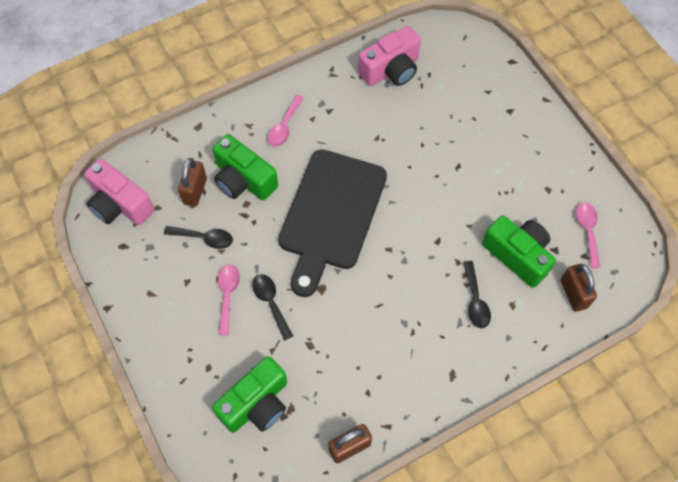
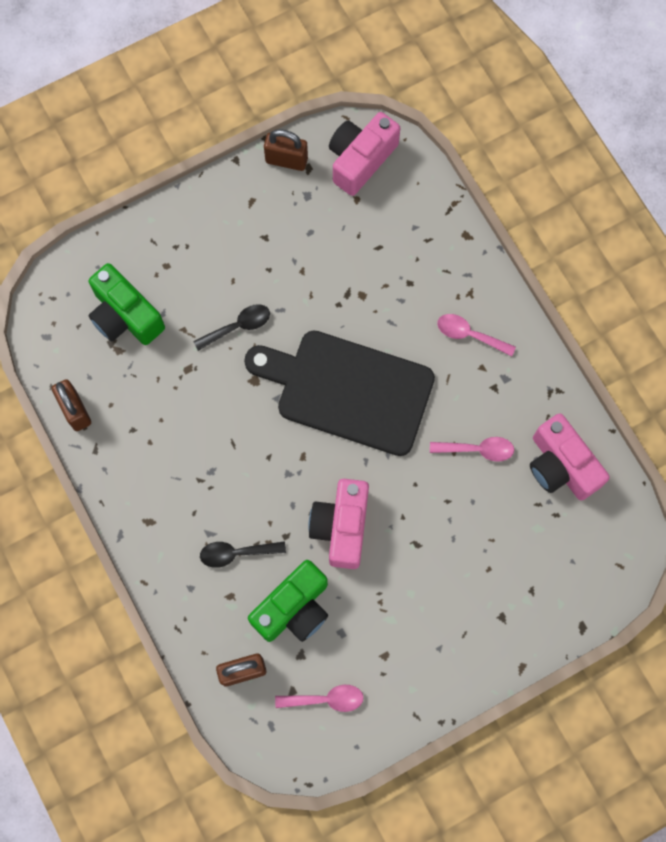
camera: 90 degrees right, 10 degrees up
black spoon [164,226,233,249] -> none
brown padlock [178,158,207,207] -> brown padlock moved to [264,129,308,171]
green camera [212,134,278,201] -> none
pink spoon [218,265,240,335] -> pink spoon moved to [430,437,514,462]
none -> pink camera [308,479,369,569]

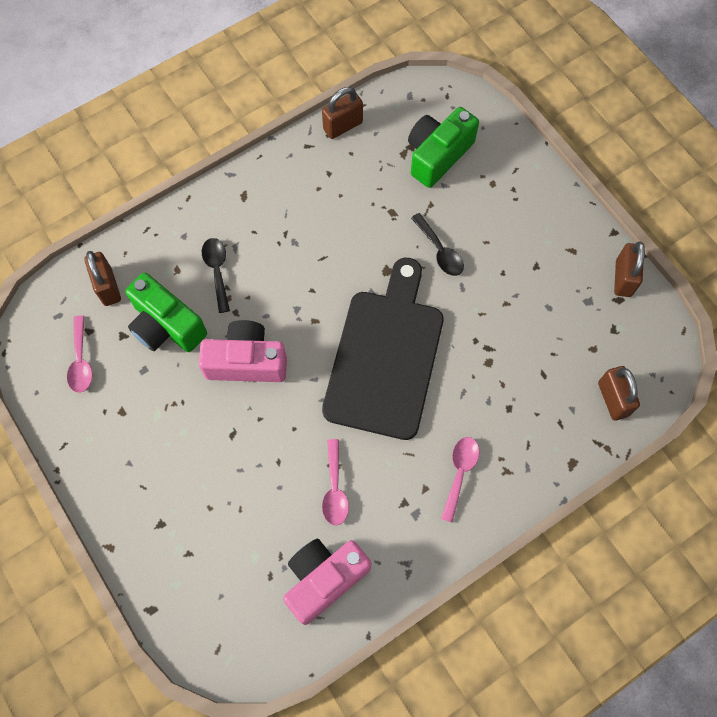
camera: 85 degrees right, 5 degrees down
pink camera [329,112,400,196] -> none
none -> brown padlock [598,366,640,420]

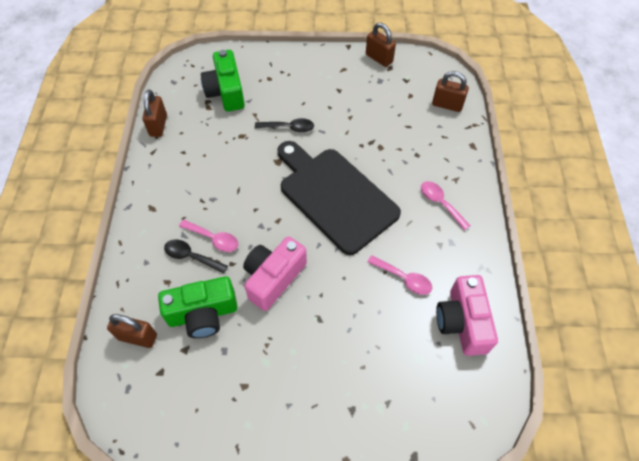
camera: 55 degrees left, 10 degrees down
pink spoon [67,315,93,393] -> pink spoon moved to [179,220,238,252]

